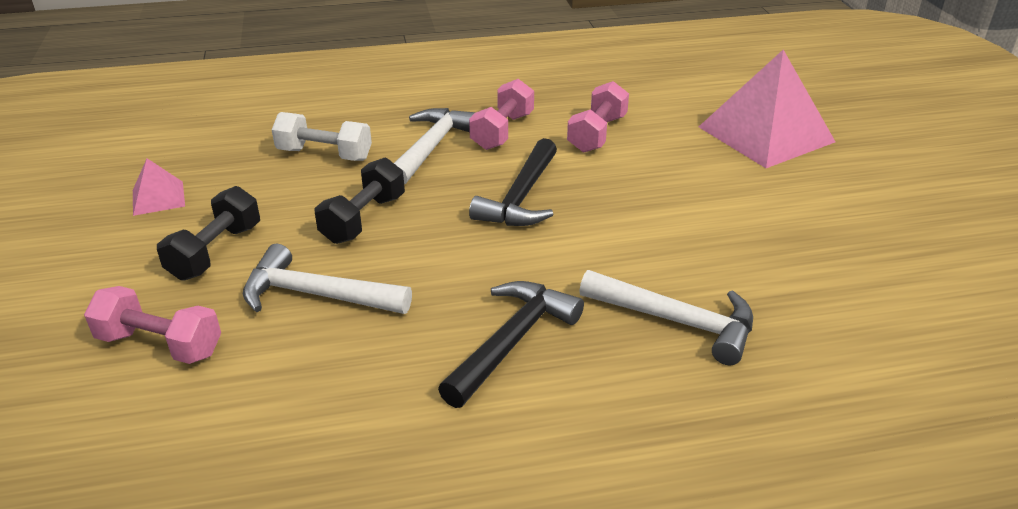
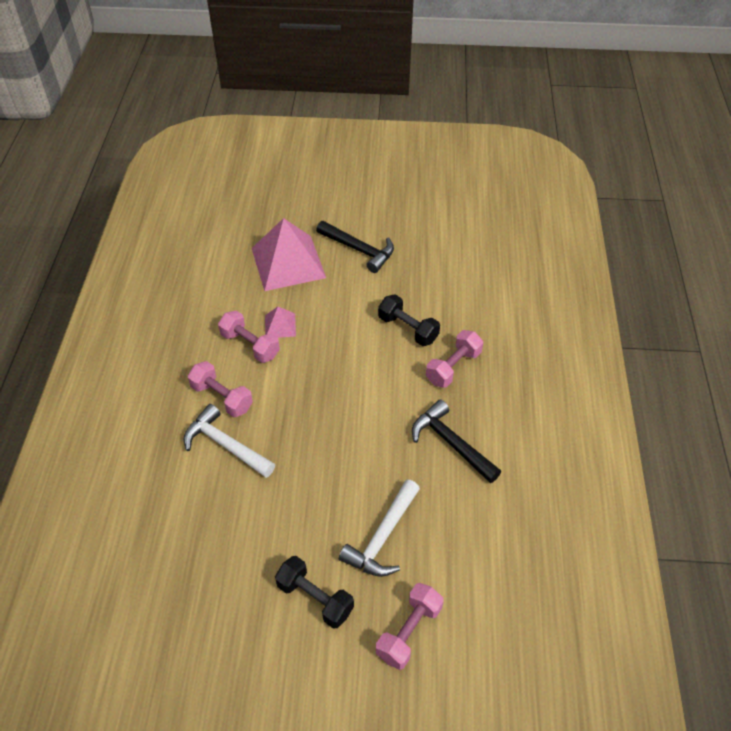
camera: 75 degrees left, 15 degrees up
pink pyramid [133,158,185,216] -> pink pyramid moved to [265,307,296,338]
white dumbbell [272,112,372,161] -> none
black dumbbell [315,158,405,244] -> black dumbbell moved to [378,294,440,346]
black hammer [469,138,557,226] -> black hammer moved to [316,221,394,273]
white hammer [579,270,753,365] -> pink dumbbell [426,330,483,388]

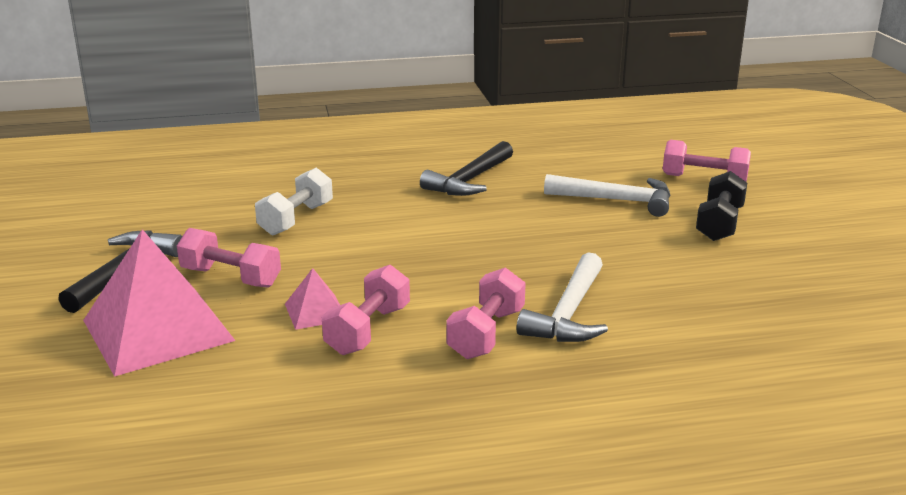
camera: 105 degrees left, 25 degrees down
black dumbbell [378,294,440,346] -> white dumbbell [255,168,333,235]
pink dumbbell [426,330,483,388] -> pink dumbbell moved to [177,228,281,288]

